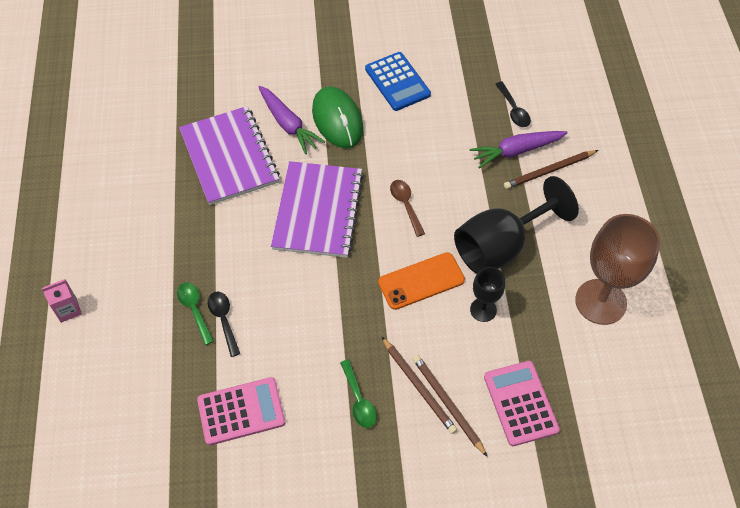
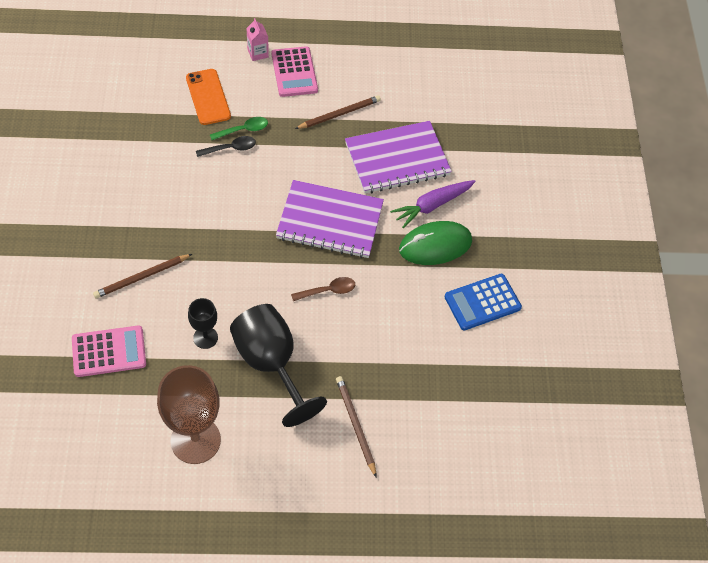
camera: 90 degrees right, 0 degrees up
pink calculator [197,377,285,445] -> pink calculator moved to [271,46,318,97]
green spoon [340,360,377,428] -> none
orange phone [378,252,465,310] -> orange phone moved to [186,69,231,125]
brown pencil [413,355,487,457] -> brown pencil moved to [295,95,381,129]
purple carrot [470,131,568,169] -> none
black spoon [495,82,531,127] -> none

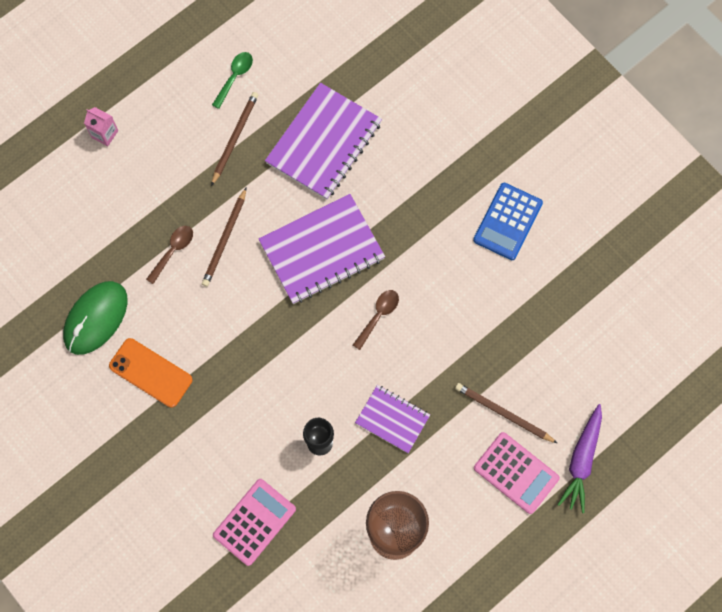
camera: 35 degrees left, 15 degrees up
brown pencil [93,254,192,298] -> brown pencil moved to [202,187,247,287]
orange phone [186,69,231,125] -> orange phone moved to [109,338,192,408]
black spoon [196,136,256,157] -> brown spoon [146,226,193,284]
green spoon [210,117,268,140] -> green spoon moved to [212,52,253,109]
black goblet [230,304,327,427] -> purple notebook [355,385,430,453]
pink calculator [271,46,318,97] -> pink calculator moved to [474,432,560,514]
purple carrot [390,180,475,228] -> purple carrot moved to [557,404,602,513]
green mouse [399,221,472,265] -> green mouse moved to [63,281,128,355]

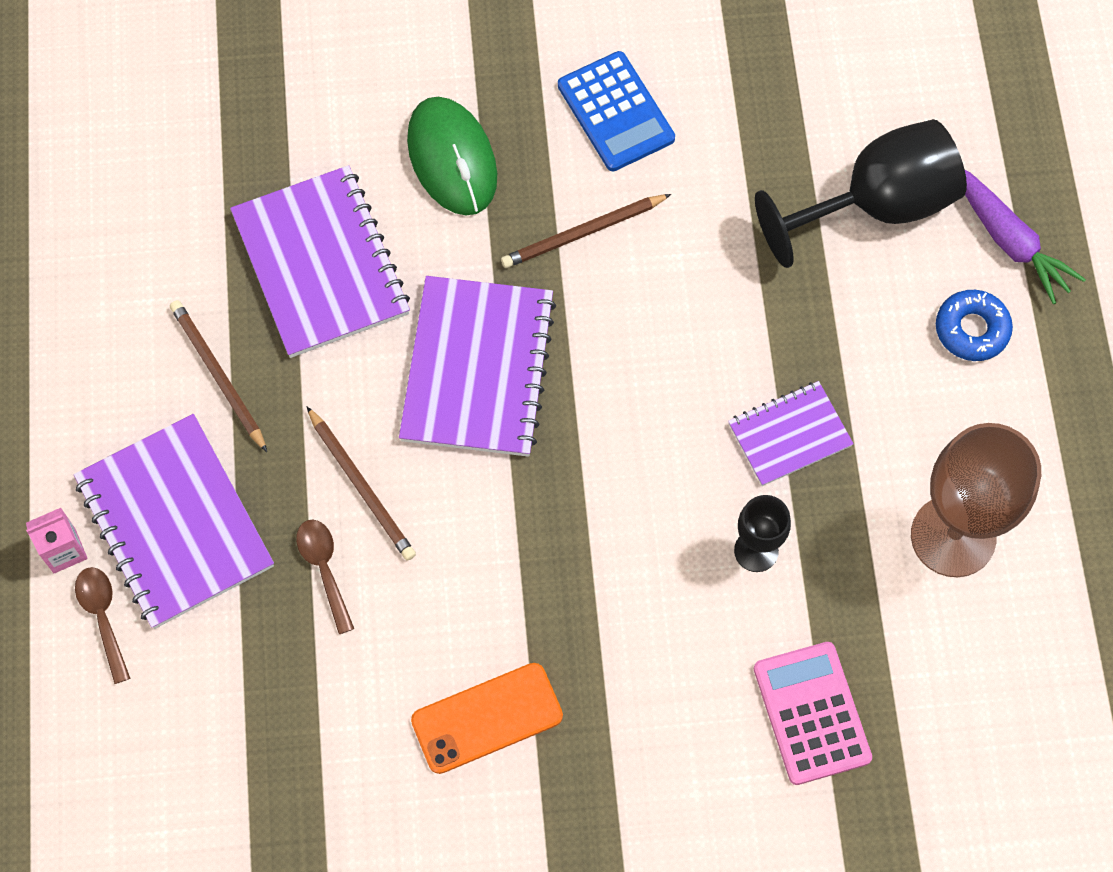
camera: 55 degrees left, 5 degrees down
green mouse [63,281,128,355] -> green mouse moved to [407,97,497,215]
green spoon [212,52,253,109] -> none
brown spoon [353,290,399,350] -> brown spoon moved to [75,567,130,684]
brown pencil [455,383,557,443] -> brown pencil moved to [501,194,671,268]
pink calculator [474,432,560,514] -> blue donut [936,290,1013,361]
none -> purple notebook [74,414,274,629]
none -> black goblet [755,119,967,268]

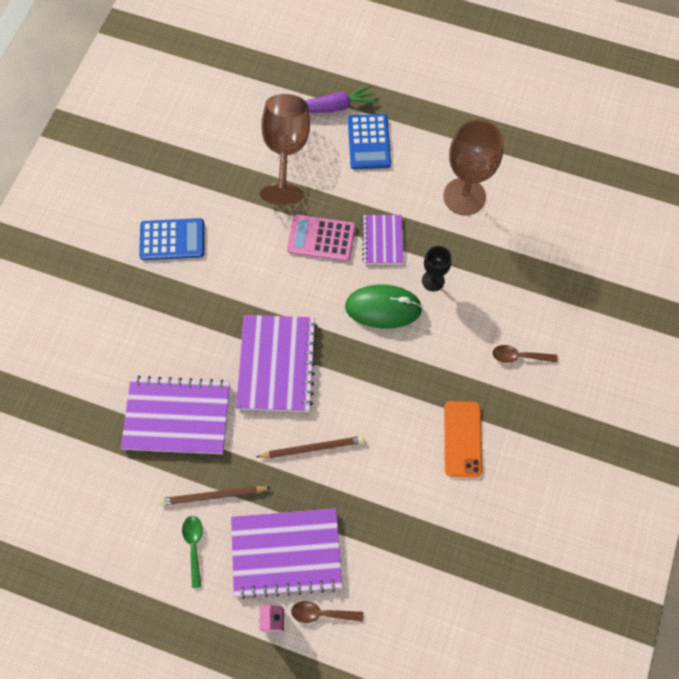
camera: 65 degrees left, 0 degrees up
brown spoon [296,520,354,634] -> brown spoon moved to [493,345,558,363]
purple notebook [399,276,556,457] -> purple notebook turned 60 degrees clockwise [236,315,317,412]
green mouse [407,97,497,215] -> green mouse moved to [345,284,423,329]
brown pencil [501,194,671,268] -> none
pink calculator [754,642,872,785] -> pink calculator moved to [287,215,356,261]
black goblet [755,119,967,268] -> brown goblet [260,94,310,206]
blue donut [936,290,1013,361] -> blue calculator [348,114,391,169]
none -> green spoon [182,516,203,588]

